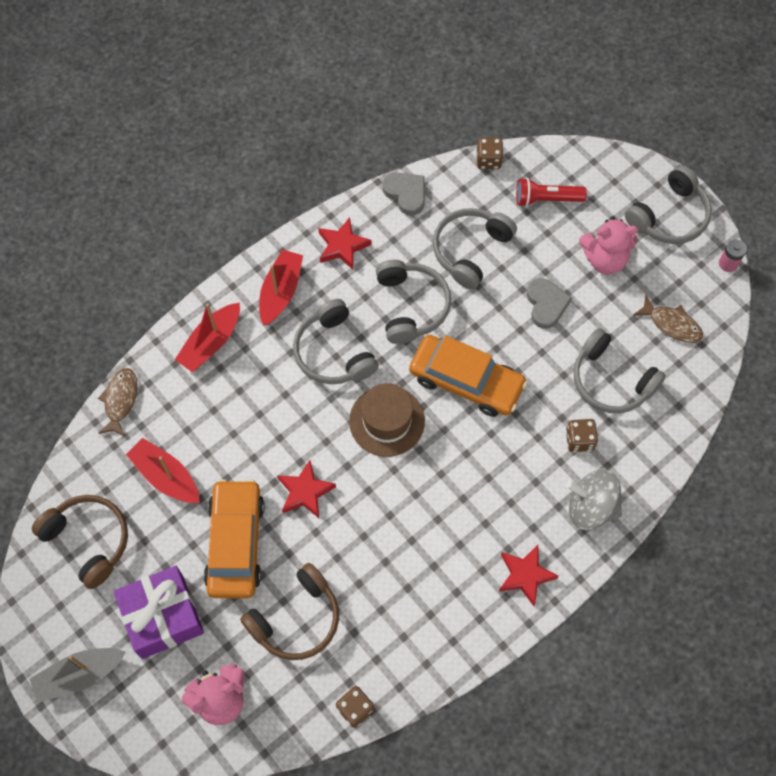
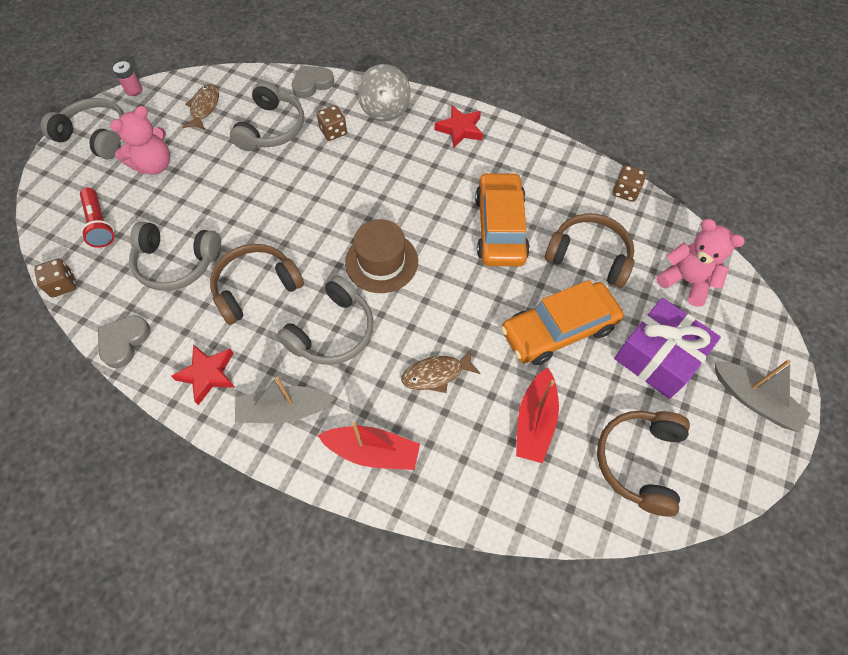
camera: 115 degrees left, 5 degrees down
brown fish [98,368,138,437] -> brown fish moved to [402,348,481,393]
red boat [259,249,303,326] -> grey boat [235,377,335,423]
red star [277,460,336,518] -> none
grey headphones [376,260,451,344] -> brown headphones [210,244,304,325]
orange car [409,335,527,417] -> orange car moved to [475,172,530,266]
grey heart [527,278,572,329] -> grey heart moved to [292,65,334,98]
pink teddy bear [579,216,638,274] -> pink teddy bear turned 75 degrees clockwise [110,106,170,174]

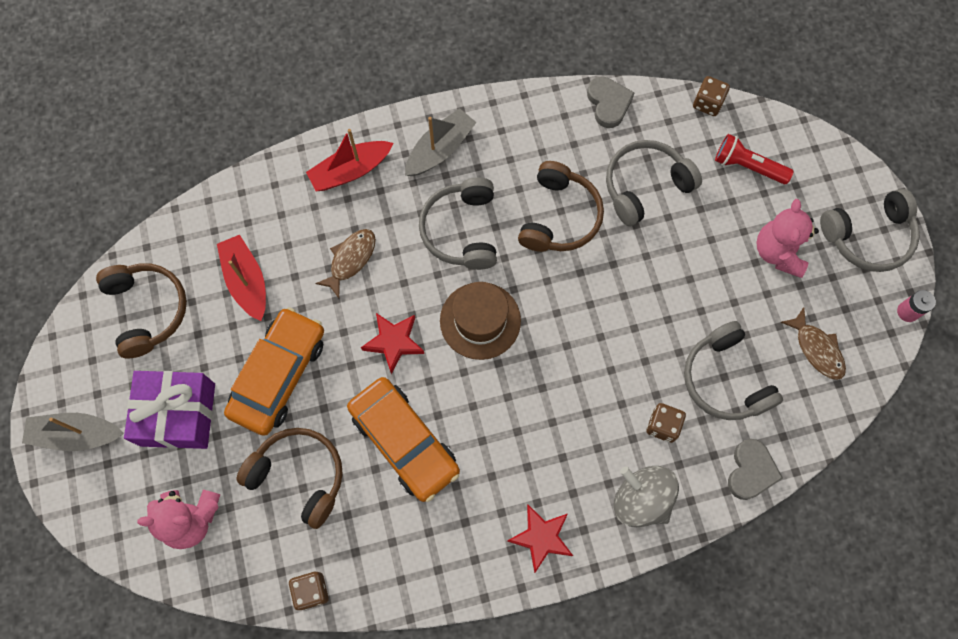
camera: 140 degrees right, 10 degrees up
red star [171,344,235,405] -> red star moved to [361,313,424,374]
brown headphones [545,213,634,288] -> brown headphones turned 135 degrees counterclockwise [236,428,343,529]

